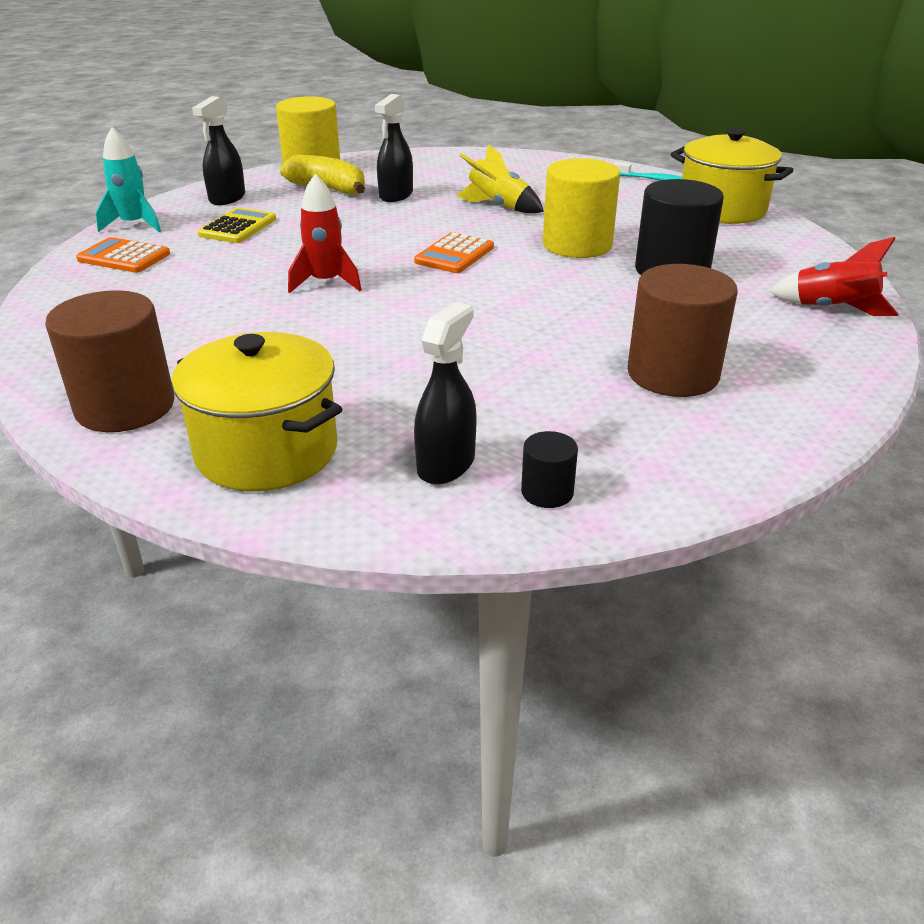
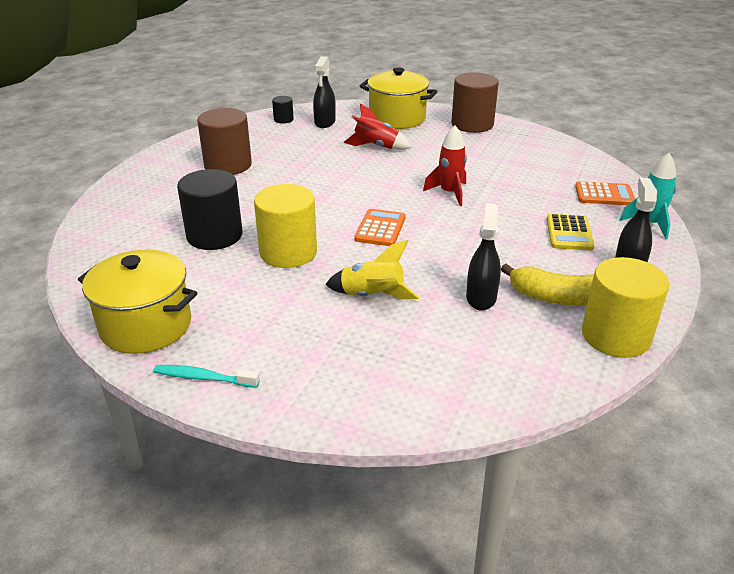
camera: 165 degrees right, 0 degrees up
red rocket [769,237,899,316] -> red rocket moved to [343,104,412,150]

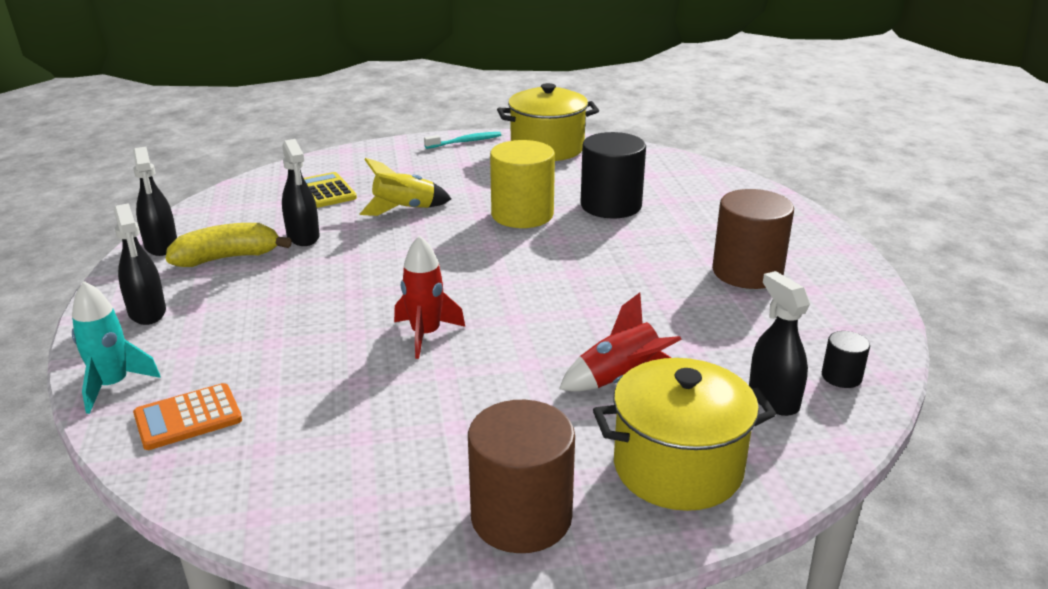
camera: 145 degrees right, 5 degrees down
orange calculator [354,209,406,246] -> none
yellow calculator [547,214,595,250] -> yellow calculator moved to [304,172,357,208]
yellow cylinder [582,257,669,358] -> black spray bottle [133,147,177,256]

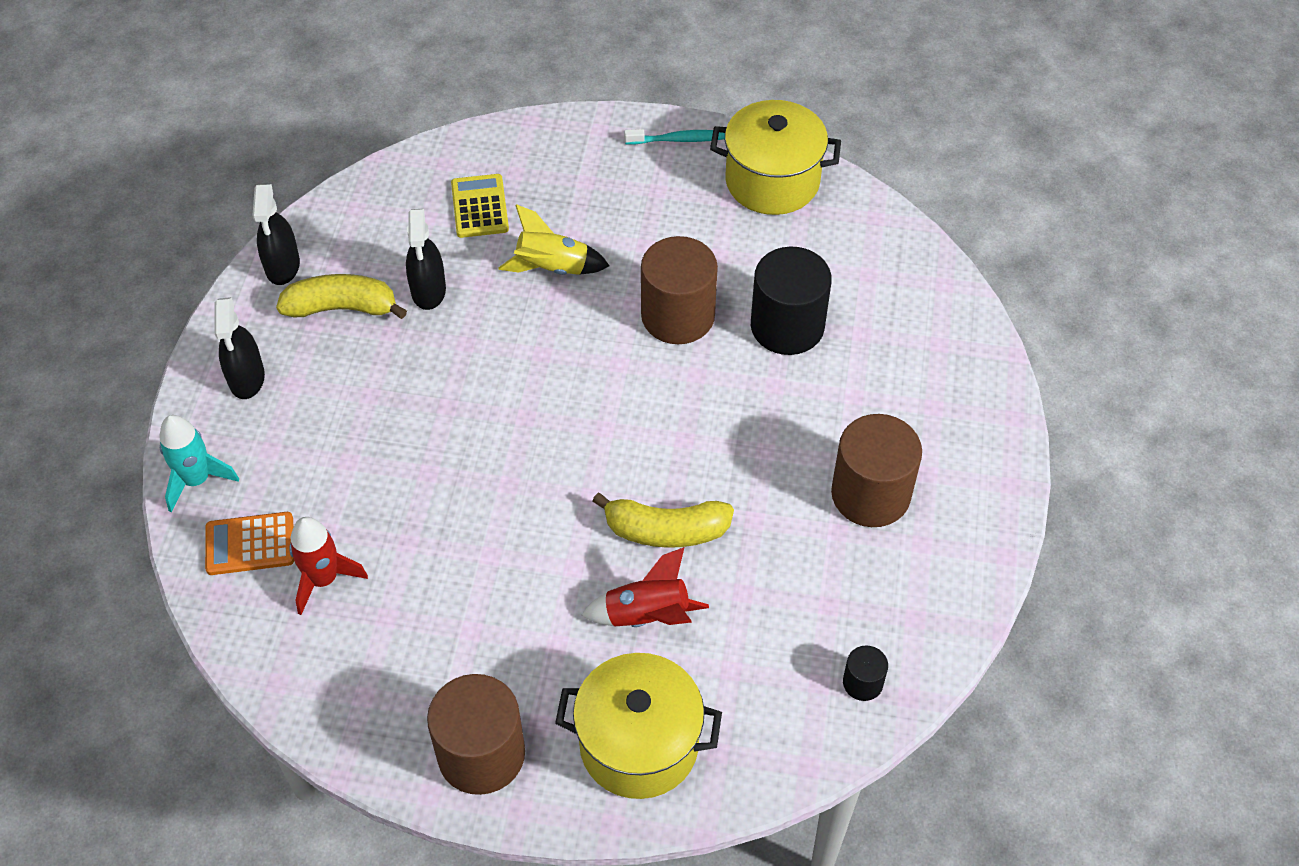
camera: 20 degrees right, 25 degrees up
red rocket [394,235,465,359] -> red rocket moved to [289,517,368,615]
yellow cylinder [490,140,555,228] -> brown cylinder [641,236,718,344]
black spray bottle [749,271,810,416] -> none
none -> yellow banana [592,493,734,548]

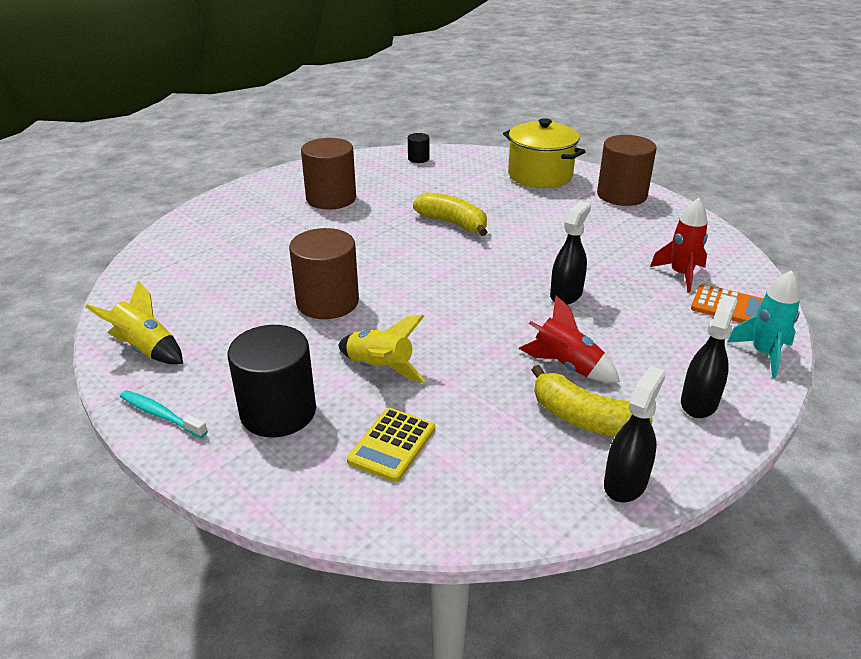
camera: 145 degrees left, 20 degrees down
black spray bottle [406,209,446,310] -> black spray bottle moved to [550,201,591,305]
red rocket [581,547,709,627] -> red rocket moved to [518,296,620,383]
yellow pot [710,100,841,215] -> yellow rocket [85,281,183,364]
black cylinder [751,247,832,355] -> black cylinder moved to [228,325,316,437]

